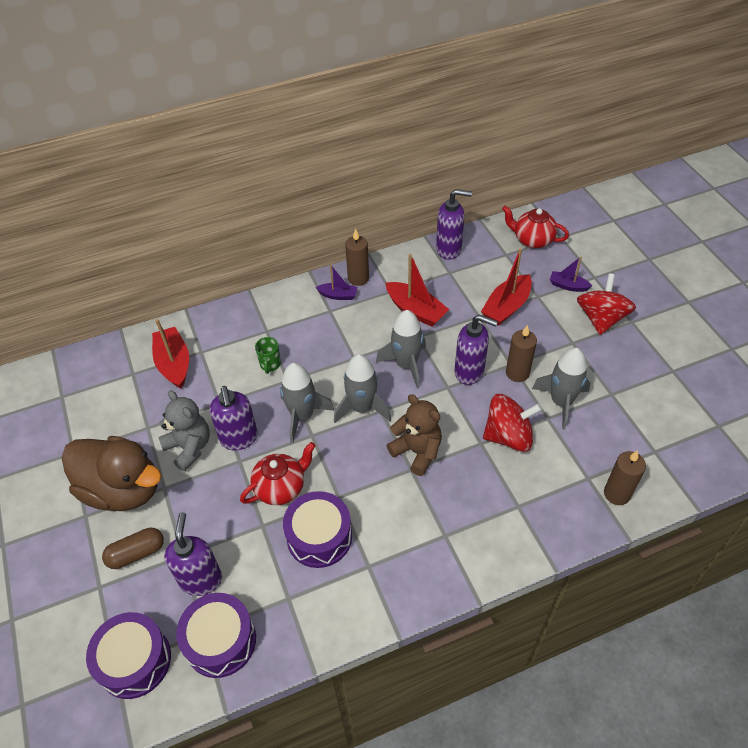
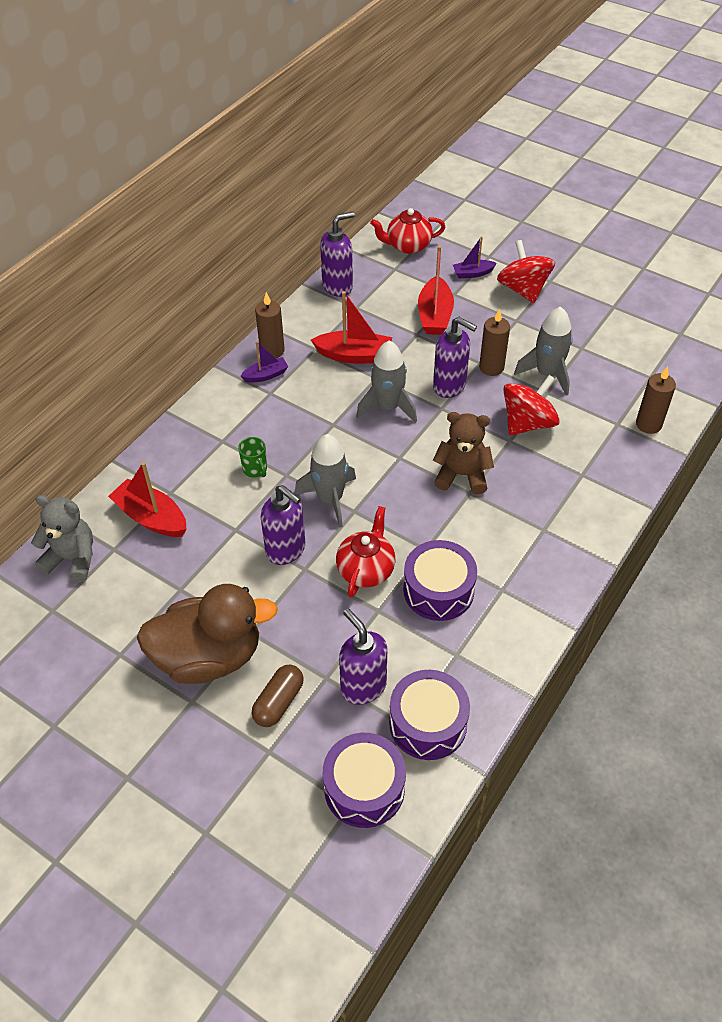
camera: 35 degrees left, 0 degrees up
grey teddy bear [158,390,210,472] -> grey teddy bear moved to [31,495,93,582]
grey rocket [334,354,391,423] -> none
purple soap dispenser [455,315,498,385] -> purple soap dispenser turned 45 degrees clockwise [433,317,477,398]

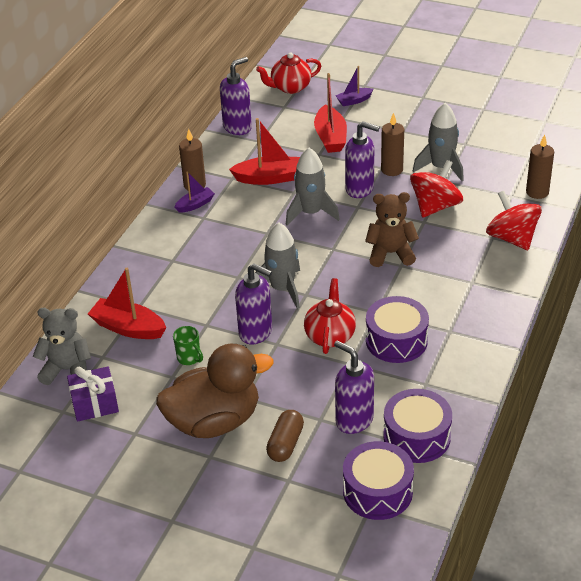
camera: 10 degrees left, 10 degrees down
green mug [238,437,267,478] -> green mug moved to [173,326,203,365]
red spinning top [497,240,555,303] -> red spinning top moved to [486,191,542,250]
none -> purple gift [67,367,119,422]

